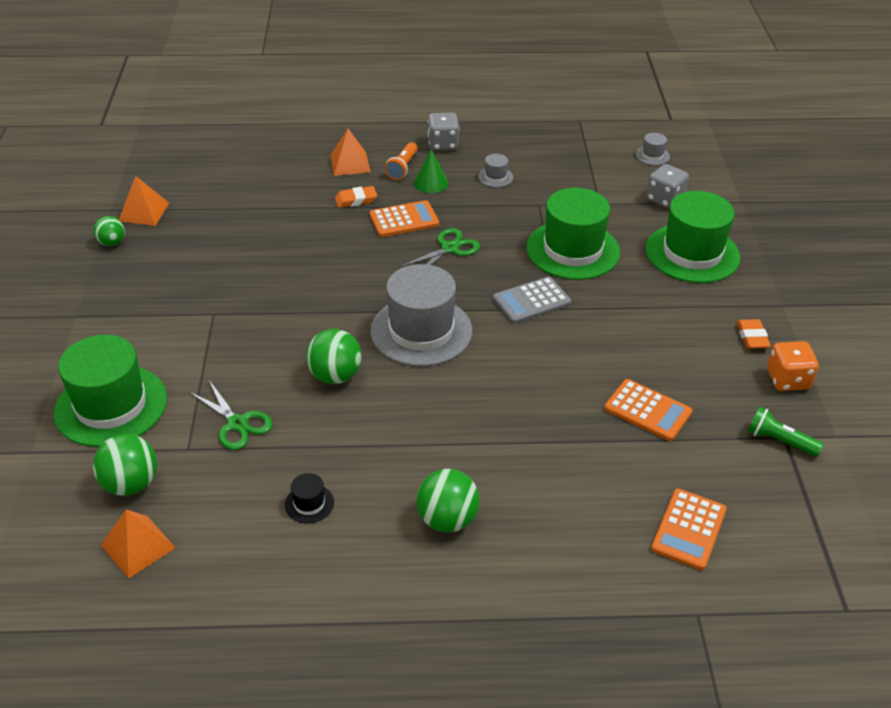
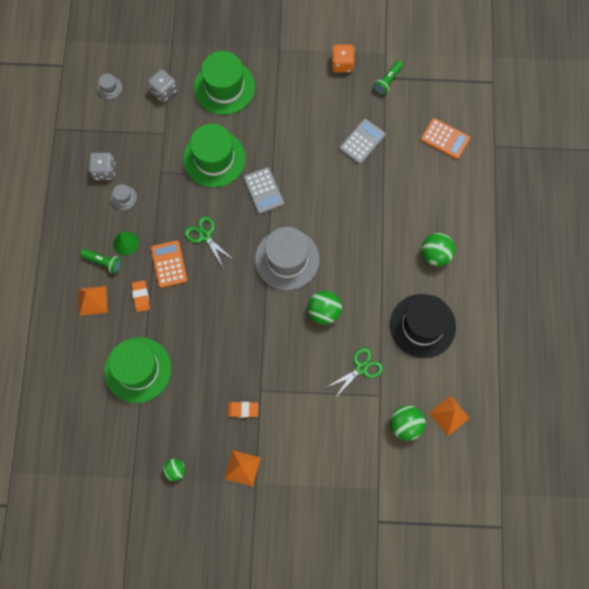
camera: 85 degrees left, 30 degrees up
green hat [54,335,167,447] -> green hat moved to [104,337,172,403]
orange pyramid [119,176,169,226] -> orange pyramid moved to [224,450,261,487]
black hat [285,473,334,523] -> black hat [390,294,456,358], size x2.44
orange flashlight [385,142,418,180] -> green flashlight [80,249,122,274]
grey dice [428,112,460,151] -> grey dice moved to [89,153,115,180]
orange calculator [604,379,692,441] -> grey calculator [339,119,386,164]
orange eraser [737,319,771,349] -> orange eraser moved to [227,402,258,418]

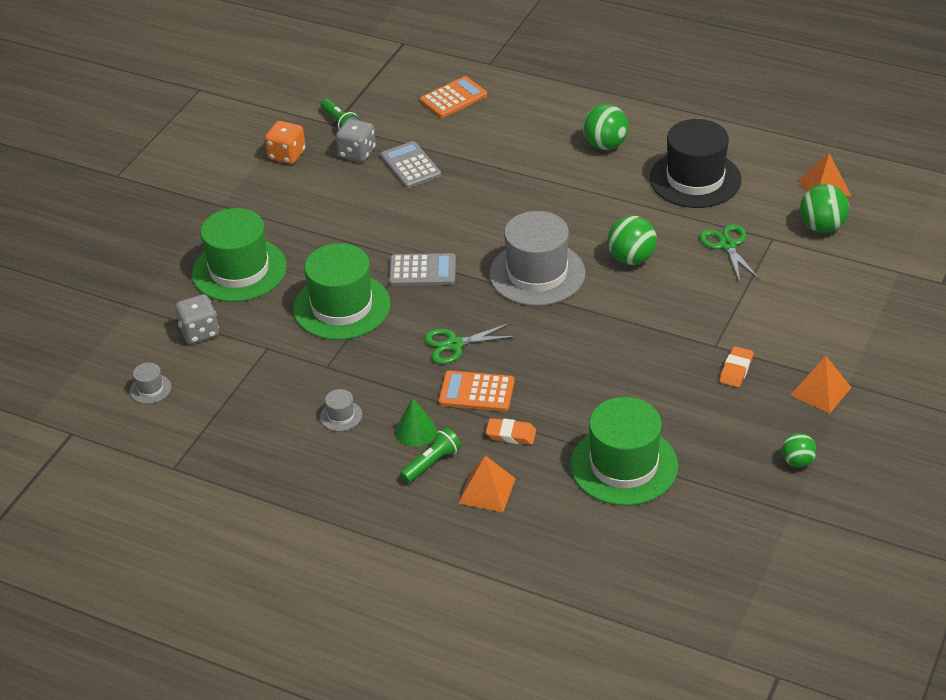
camera: 65 degrees left, 30 degrees down
grey dice [89,153,115,180] -> grey dice moved to [336,119,376,162]

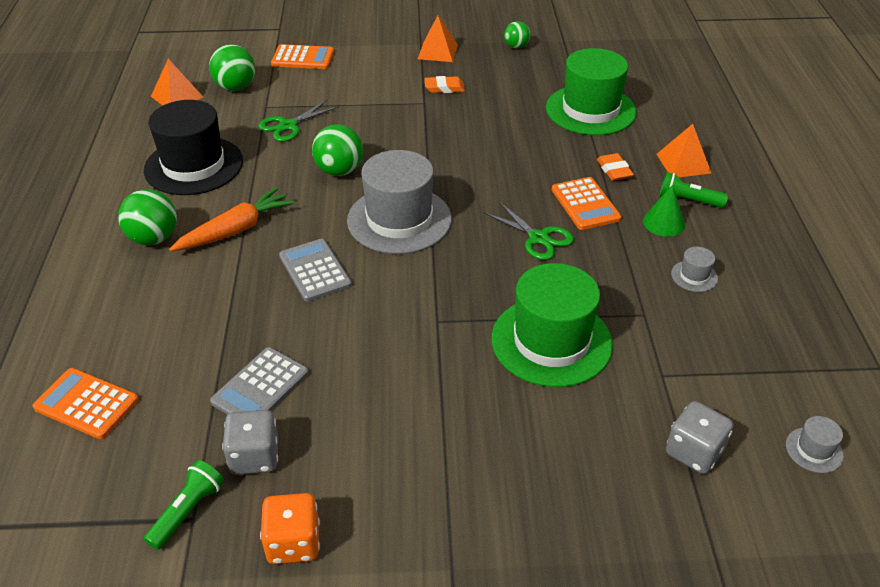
camera: 120 degrees left, 0 degrees up
green hat [192,208,287,302] -> none
grey calculator [389,253,456,286] -> grey calculator moved to [279,239,352,302]
none -> orange carrot [169,187,295,252]
none -> orange calculator [271,44,334,69]

